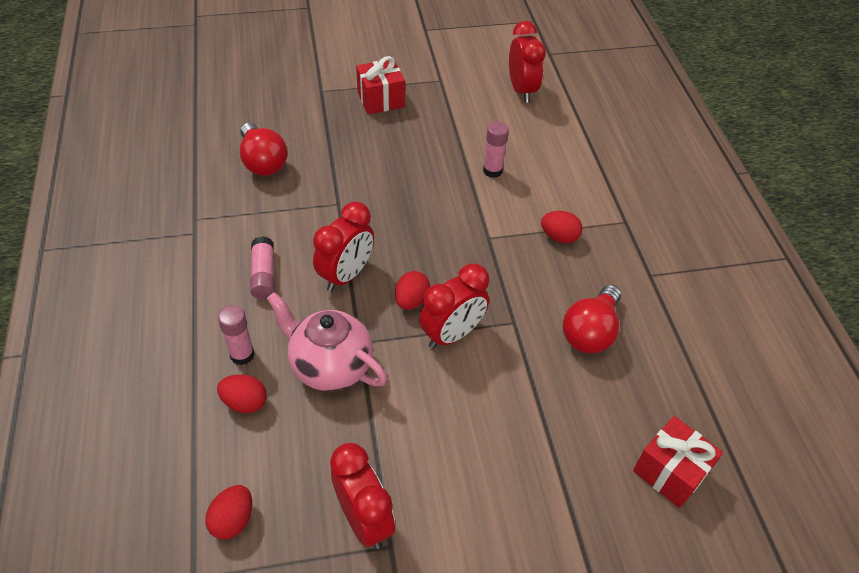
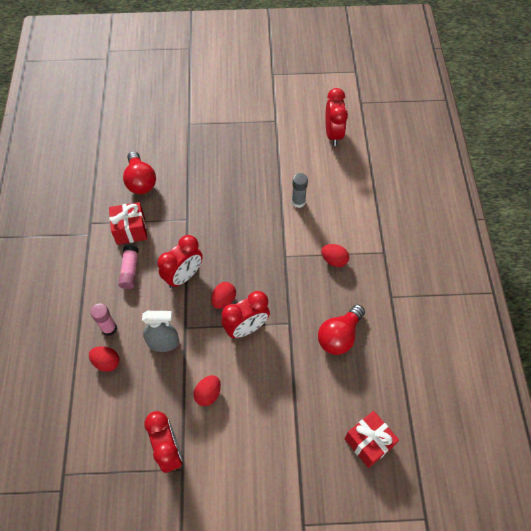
camera: 10 degrees right, 10 degrees up
red egg [205,485,252,539] -> red egg moved to [193,375,221,406]
pink teapot [267,292,387,391] -> grey spray bottle [142,311,179,352]
red gift [356,56,405,114] -> red gift moved to [109,202,147,245]
pink glue stick [483,121,509,178] -> grey glue stick [292,173,308,208]

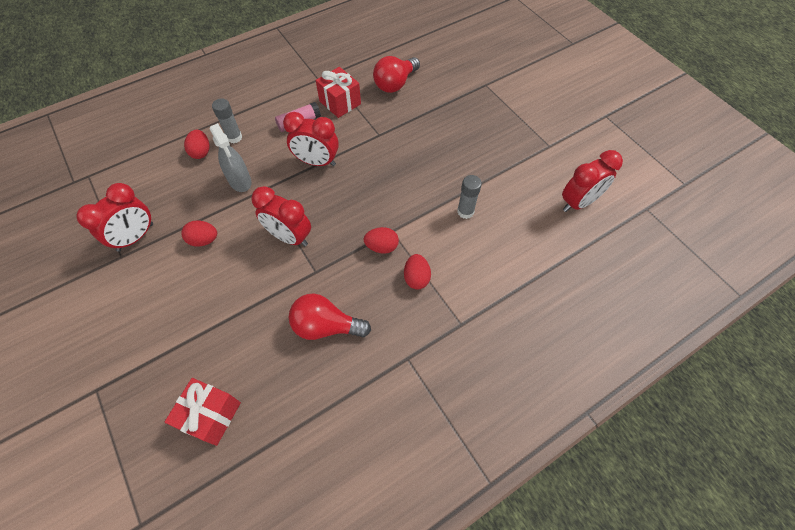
camera: 60 degrees right, 0 degrees up
pink glue stick [90,303,117,336] -> grey glue stick [212,98,242,143]
red egg [211,282,236,309] -> red egg moved to [364,227,399,254]

